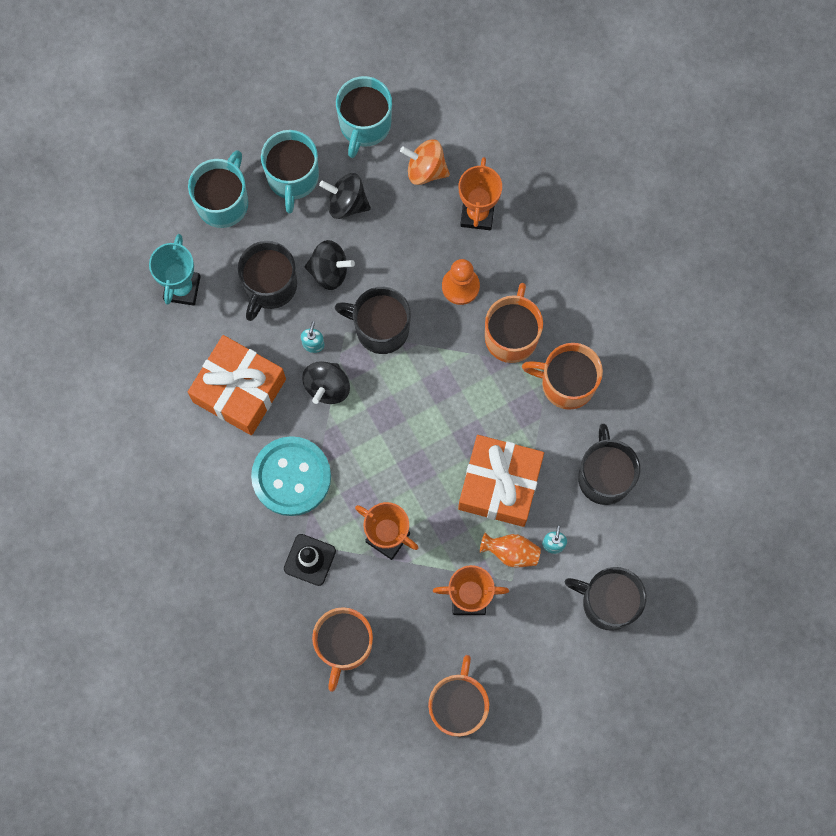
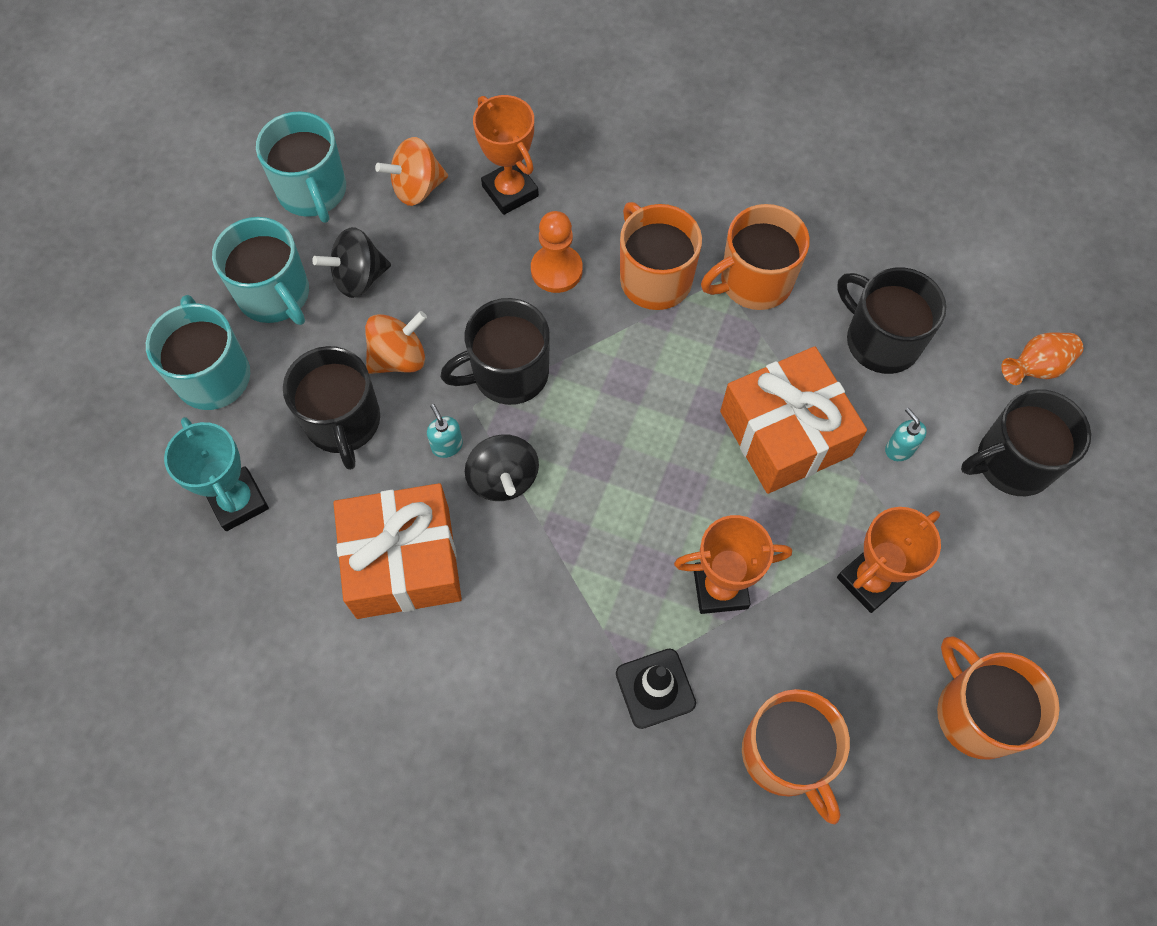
camera: 40 degrees left, 10 degrees down
turquoise button [251,436,331,516] -> none
black spinning top [305,240,355,290] -> orange spinning top [365,311,427,374]
orange vase [480,533,541,568] -> orange vase moved to [1001,332,1083,385]

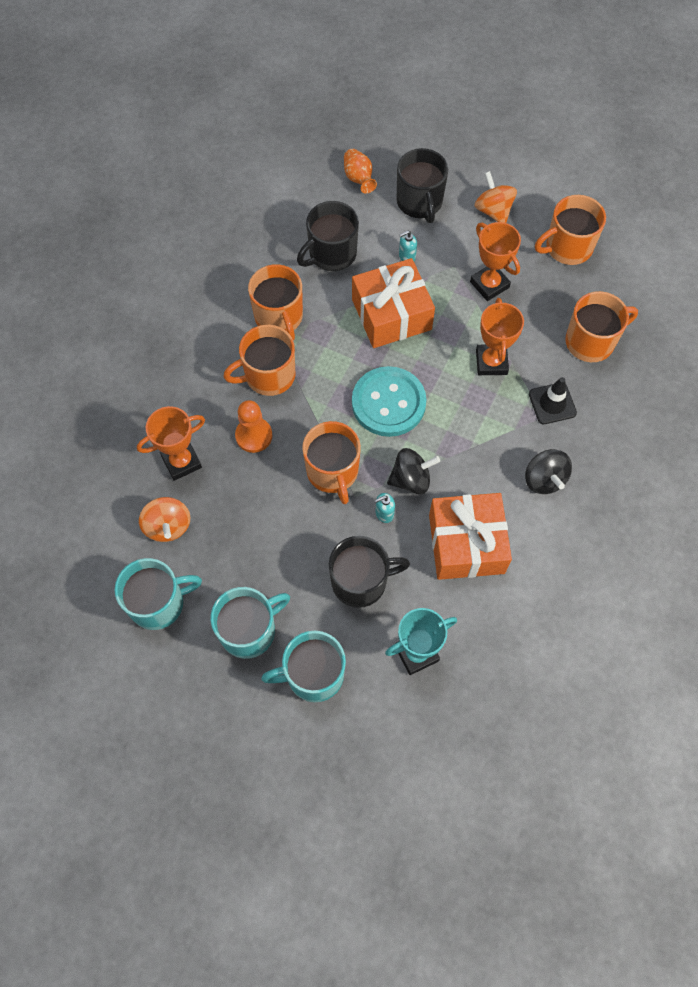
camera: 85 degrees left, 0 degrees up
black spinning top [312,227,391,298] -> black spinning top moved to [525,449,572,494]
orange spinning top [365,311,427,374] -> orange spinning top moved to [475,171,517,223]
black mug [440,298,550,405] -> orange mug [302,421,361,504]
none -> turquoise button [352,366,426,437]

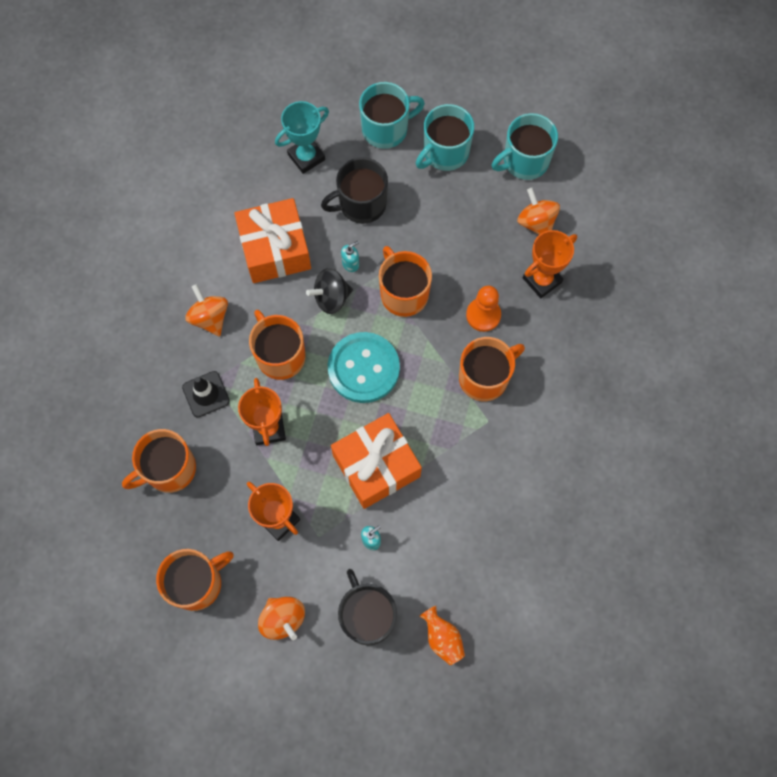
camera: 170 degrees right, 5 degrees up
orange mug [248,264,303,341] -> orange mug moved to [249,310,306,380]
black mug [297,201,359,271] -> none
black spinning top [525,449,572,494] -> orange spinning top [185,284,228,336]

